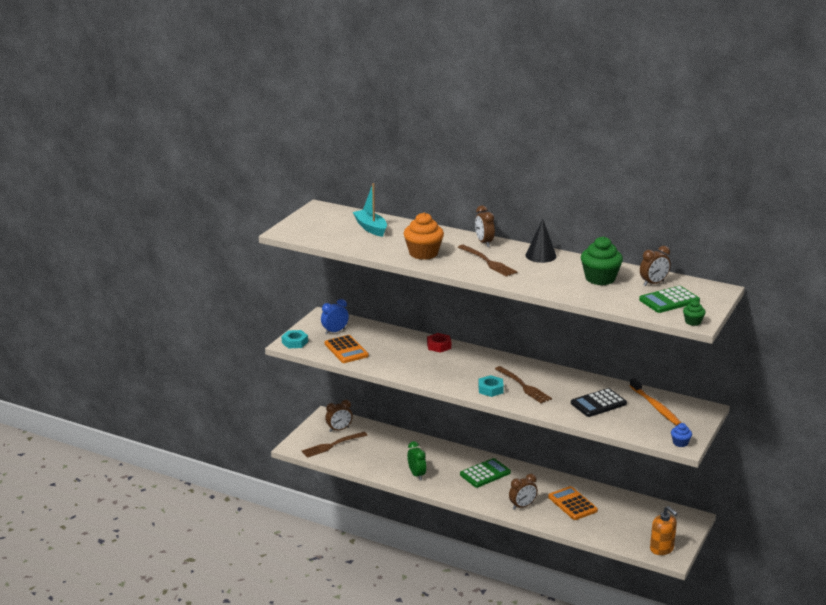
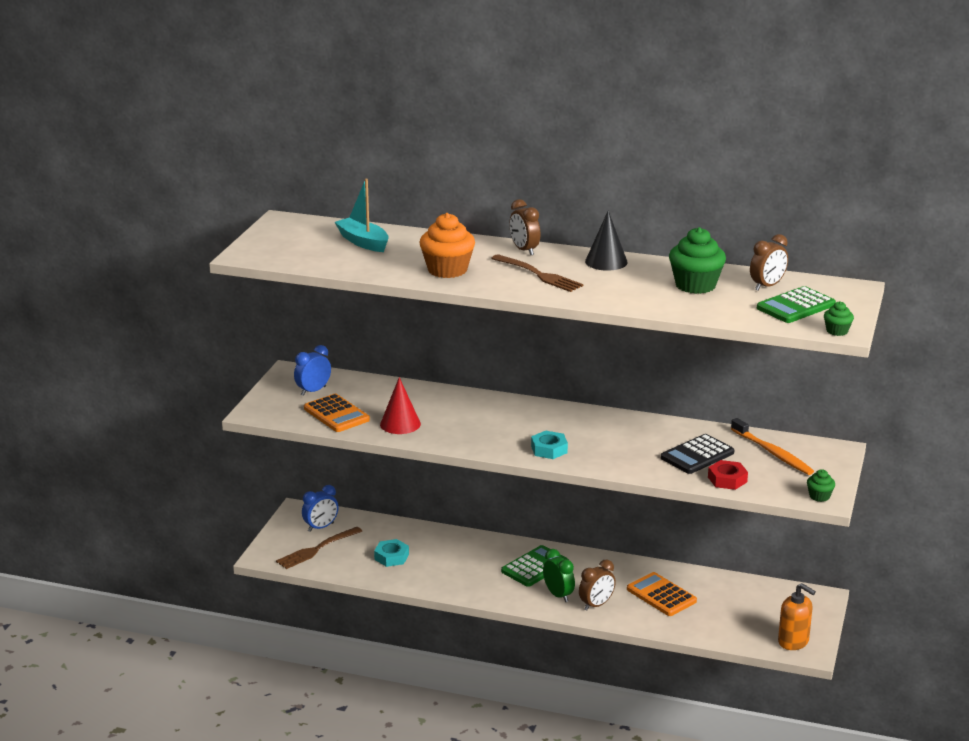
camera: 10 degrees left, 0 degrees up
turquoise nut [281,330,308,349] -> turquoise nut moved to [374,539,409,567]
brown clock [325,400,353,432] -> blue clock [302,485,339,532]
green clock [408,441,426,480] -> green clock moved to [543,549,575,602]
red nut [427,333,451,353] -> red nut moved to [708,460,748,490]
brown fork [495,366,552,403] -> none
blue cupcake [671,423,692,447] -> green cupcake [807,469,835,502]
none -> red cone [380,377,421,434]

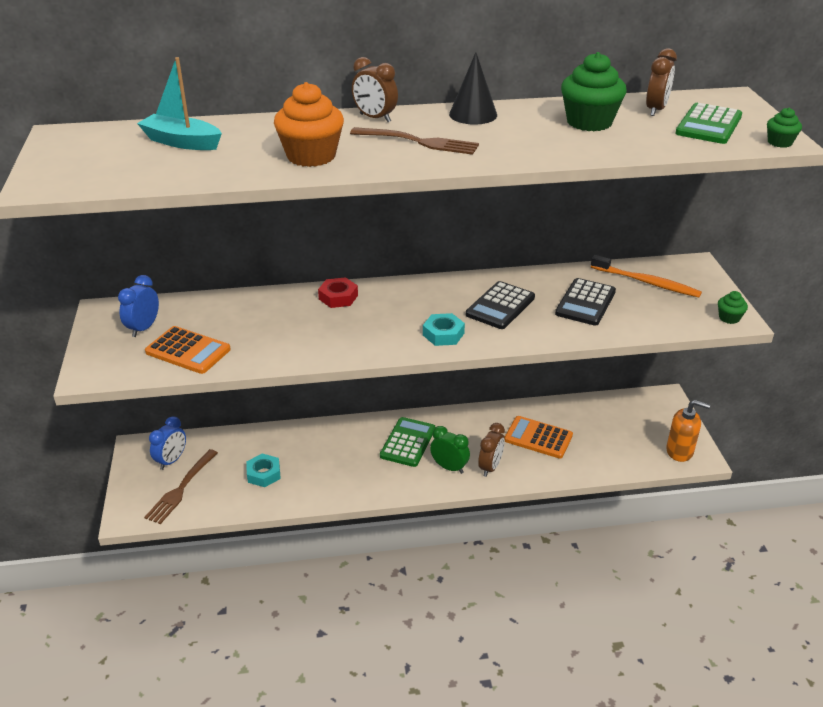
camera: 25 degrees left, 10 degrees up
red cone [380,377,421,434] -> none
red nut [708,460,748,490] -> red nut moved to [318,277,358,308]
none -> black calculator [466,281,535,329]

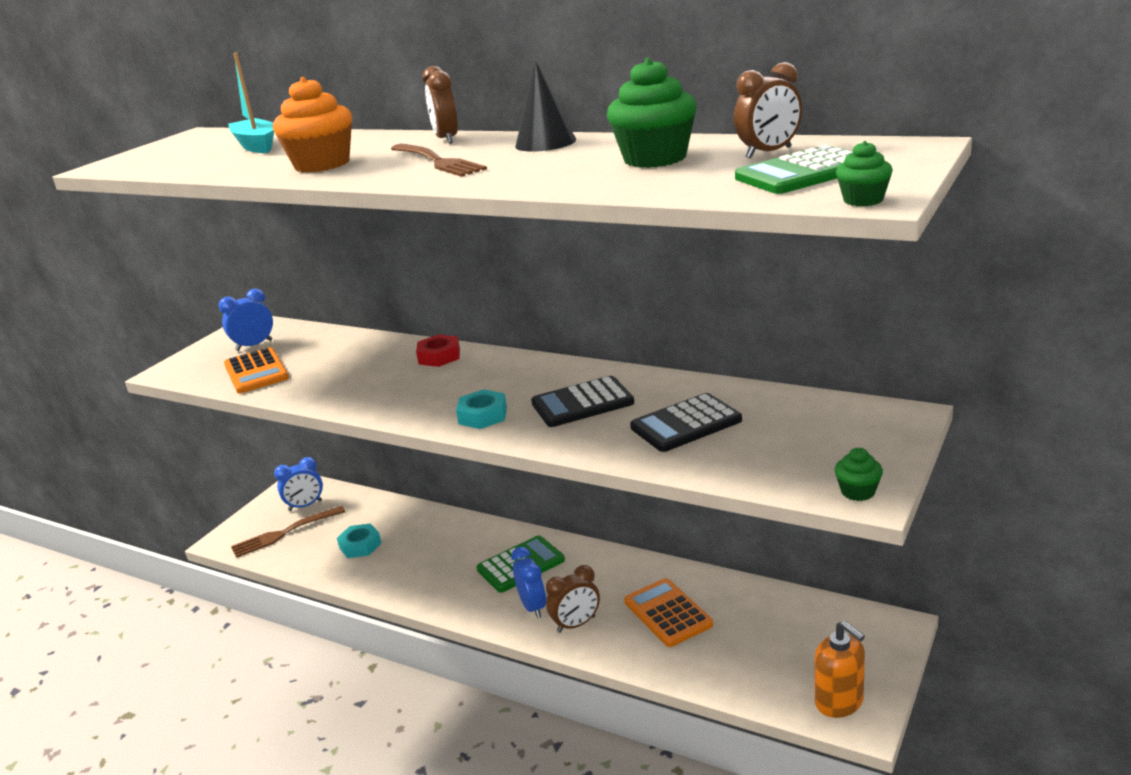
camera: 40 degrees right, 10 degrees down
green clock [430,426,470,474] -> blue clock [511,547,546,618]
orange toothbrush [591,255,702,297] -> none

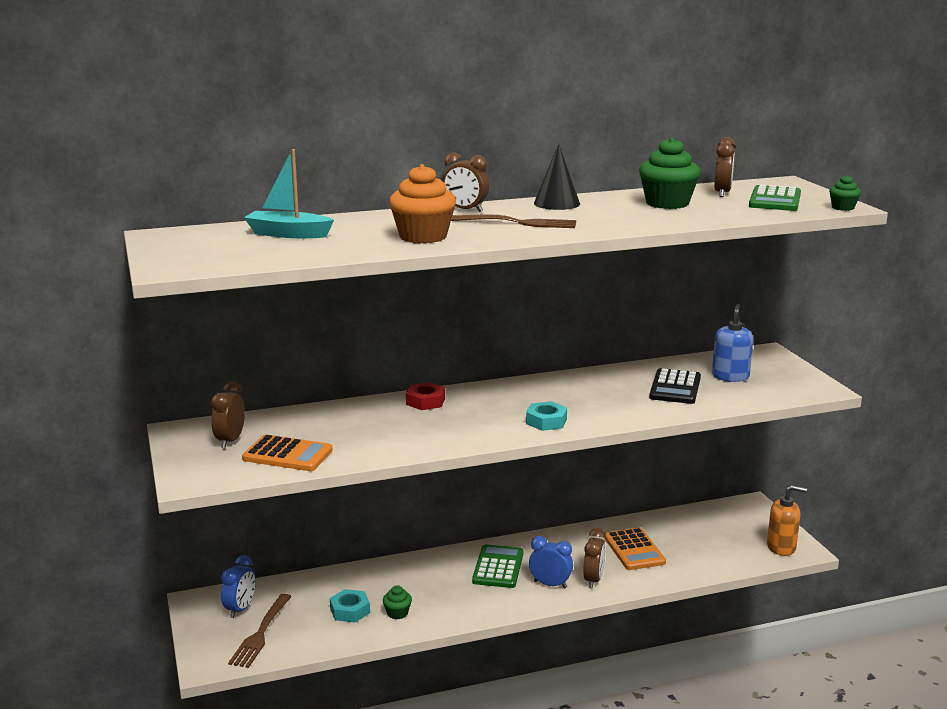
camera: 50 degrees left, 5 degrees down
blue clock [219,288,273,351] -> brown clock [211,382,245,448]
black calculator [531,376,634,427] -> none
orange calculator [624,578,713,647] -> orange calculator turned 120 degrees counterclockwise [604,528,666,570]
green cupcake [835,448,883,501] -> green cupcake moved to [383,585,412,619]
none -> blue soap dispenser [712,304,753,382]

